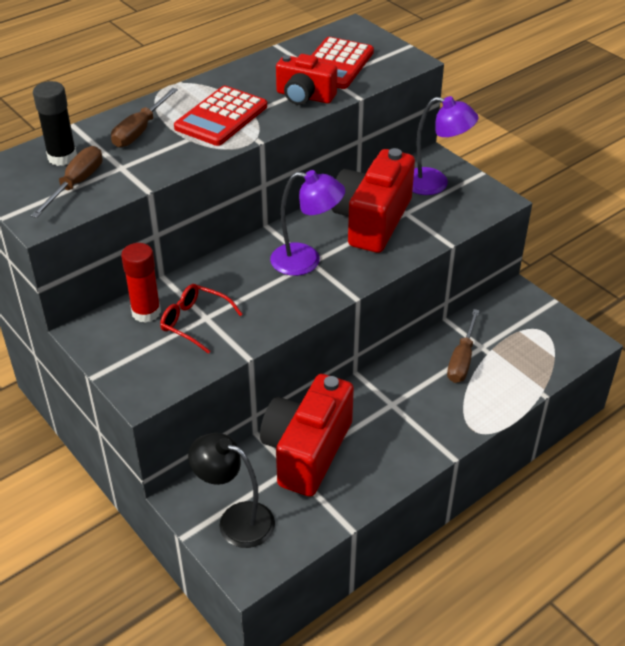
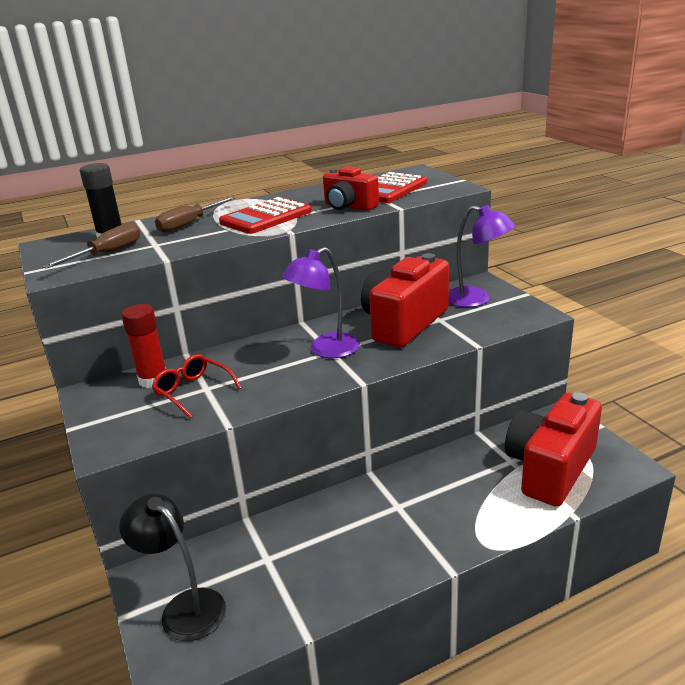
camera: 15 degrees right, 15 degrees down
red camera [260,374,354,497] -> red camera moved to [505,393,602,507]
purple lamp [270,170,345,276] -> purple lamp turned 120 degrees clockwise [282,247,360,358]
brown screwdriver [447,309,480,383] -> none

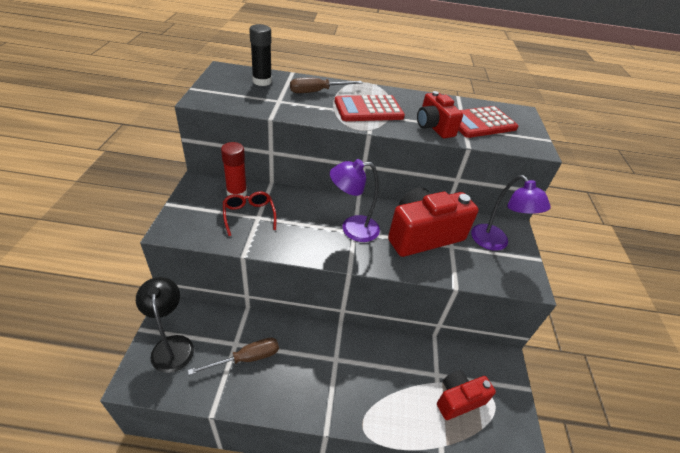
camera: 25 degrees right, 15 degrees up
brown screwdriver [42,223,140,269] -> brown screwdriver moved to [188,338,279,375]
red camera [505,393,602,507] -> red camera [437,370,496,420], size x0.59

